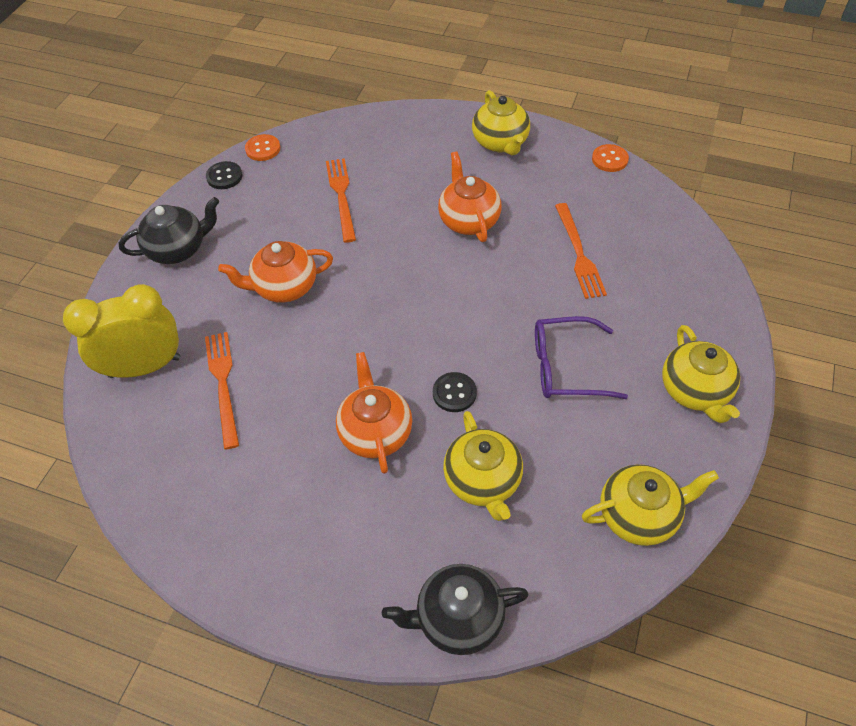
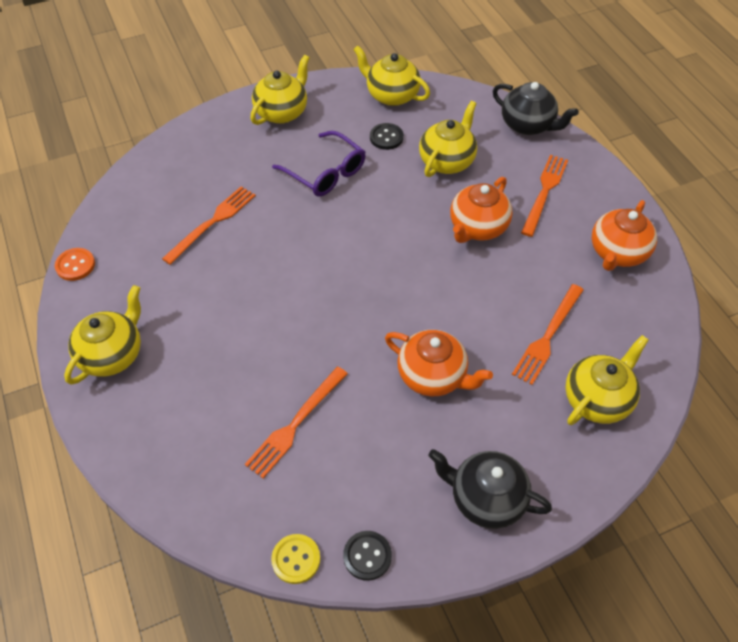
camera: 135 degrees left, 0 degrees up
yellow clock [63,284,180,378] -> yellow teapot [565,335,649,425]
orange button [245,134,280,161] -> yellow button [271,534,320,584]
black button [433,372,477,412] -> black button moved to [370,123,404,150]
orange teapot [438,152,501,242] -> orange teapot moved to [592,200,657,271]
none -> orange fork [521,155,568,237]

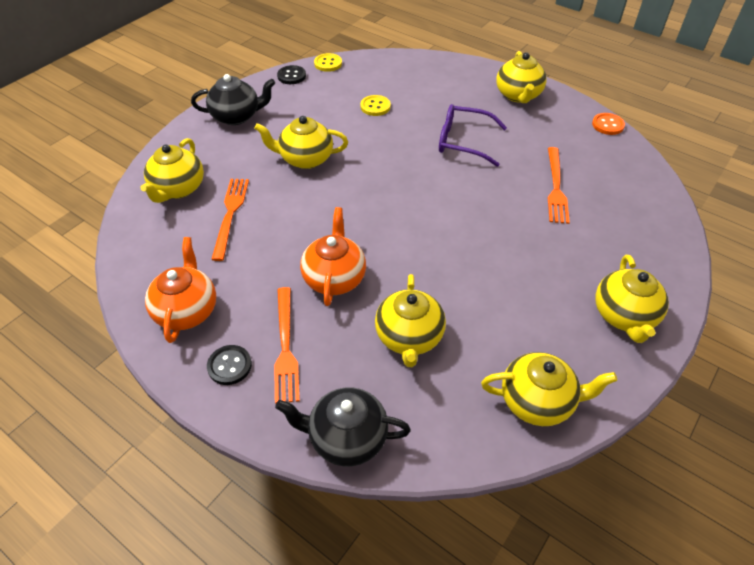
camera: 150 degrees right, 5 degrees down
orange fork [245,367,348,478] -> yellow button [361,95,391,116]
purple glasses [272,131,366,197] -> purple glasses moved to [439,104,507,167]
black button [370,123,404,150] -> black button moved to [207,345,252,385]
orange teapot [385,330,493,396] -> yellow teapot [254,116,348,169]

